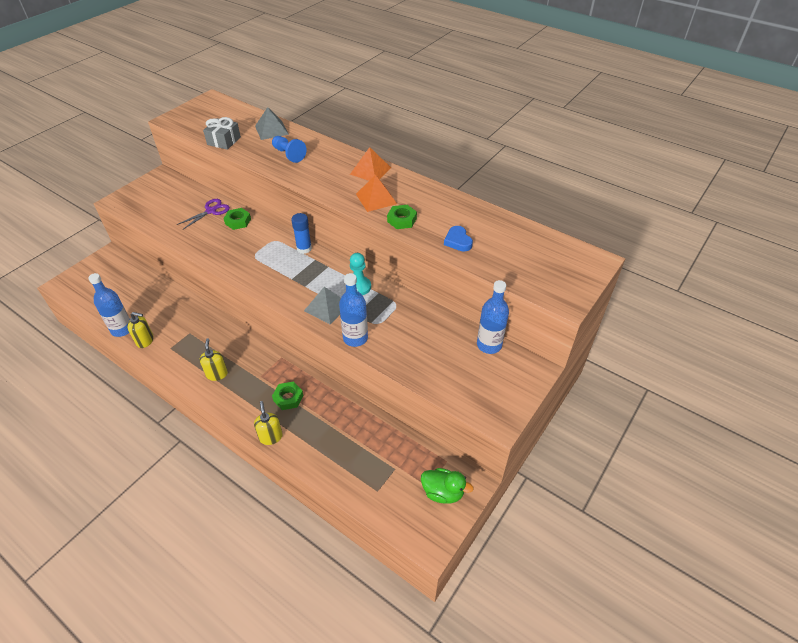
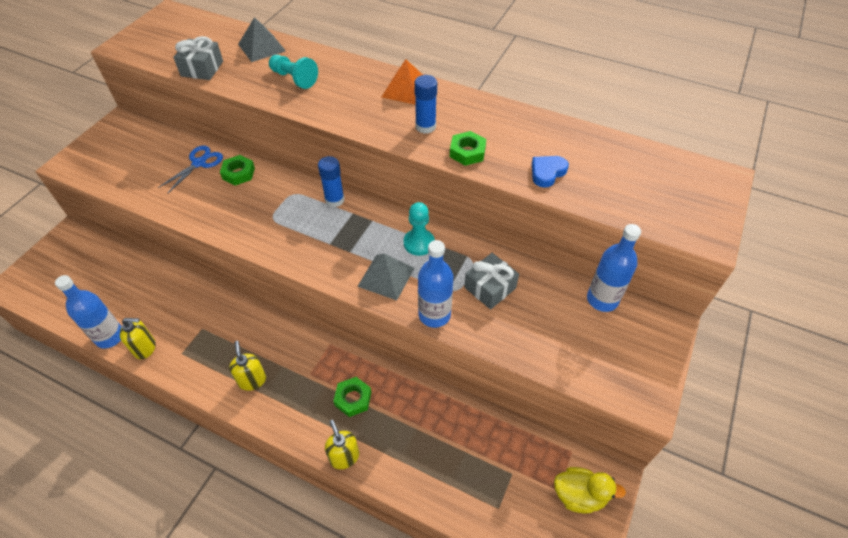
camera: 10 degrees left, 5 degrees up
purple scissors [177,199,230,229] -> blue scissors [158,145,223,194]
blue pawn [272,136,307,163] -> turquoise pawn [269,55,318,89]
orange pyramid [356,175,397,212] -> blue glue stick [414,75,437,134]
green duck [421,468,474,504] -> yellow duck [554,467,626,514]
blue heart [444,226,473,251] -> blue heart turned 75 degrees clockwise [532,156,569,188]
none -> grey gift [464,253,519,309]

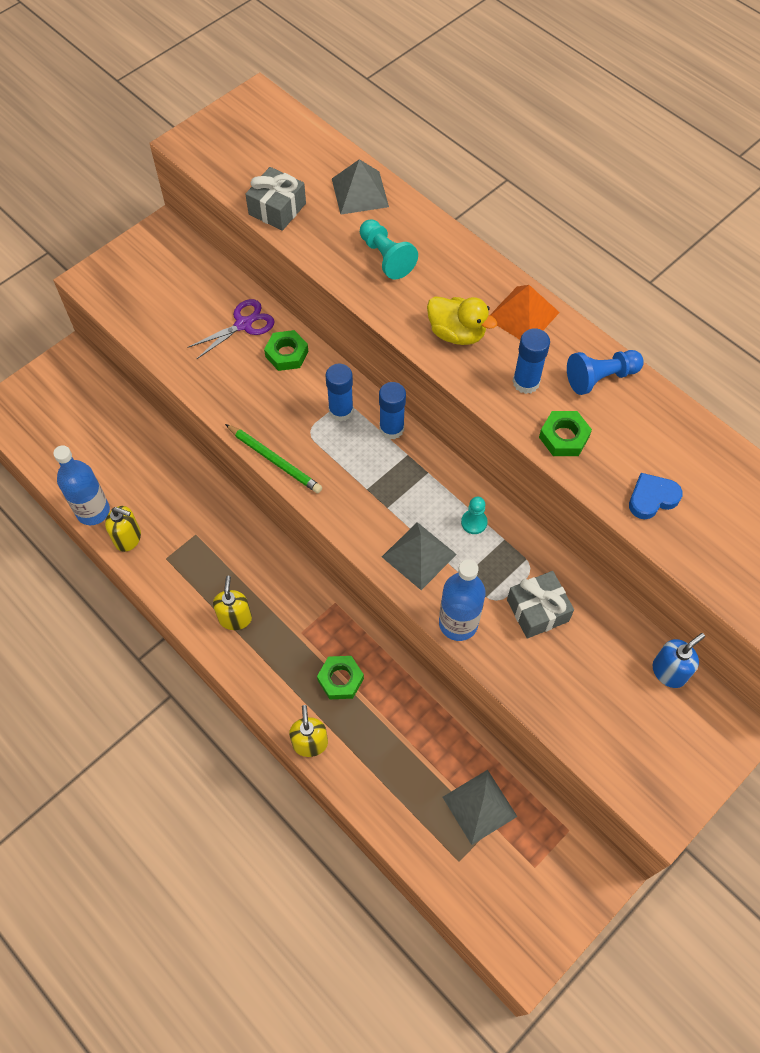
camera: 20 degrees right, 10 degrees up
blue scissors [158,145,223,194] -> purple scissors [187,299,275,359]
turquoise pawn [404,202,435,256] -> turquoise pawn [461,497,488,534], size x0.66
yellow duck [554,467,626,514] -> yellow duck moved to [427,296,497,345]
blue bottle [587,224,641,312] -> blue soap dispenser [653,633,705,688]
none -> green pencil [225,424,322,493]
none -> blue glue stick [326,364,354,422]
none -> grey pyramid [443,770,518,845]
none -> blue pawn [567,350,644,395]

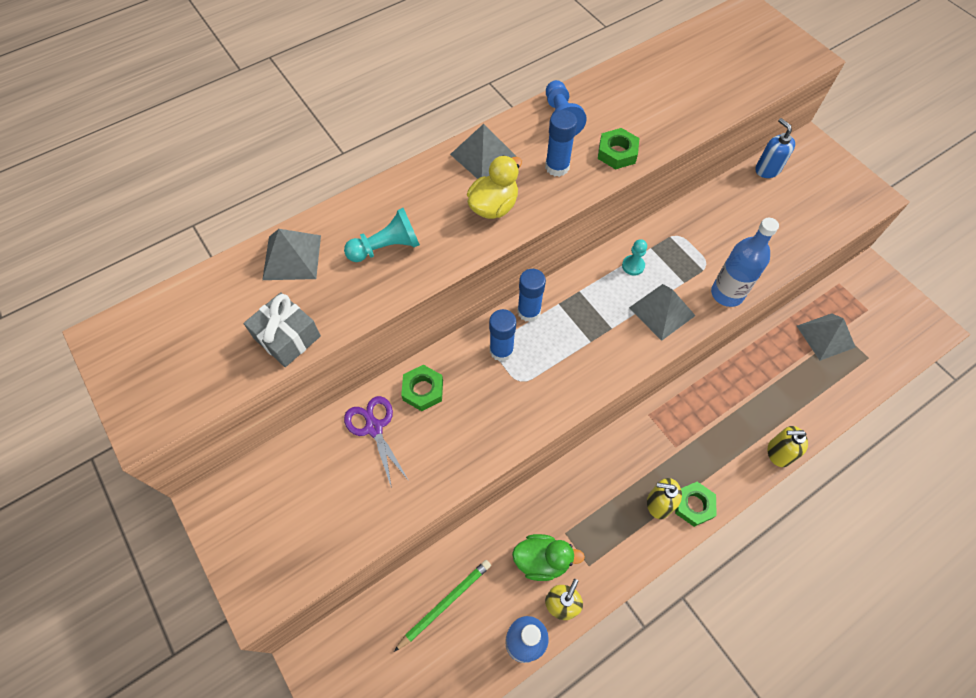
camera: 80 degrees left, 0 degrees up
green pencil [225,424,322,493] -> green pencil moved to [394,560,491,652]
green nut [317,656,364,699] -> green nut moved to [675,482,717,527]
orange pyramid [490,285,560,340] -> grey pyramid [450,124,517,179]
grey gift [507,571,574,639] -> none
blue heart [629,473,683,519] -> none
none -> green duck [512,534,585,581]

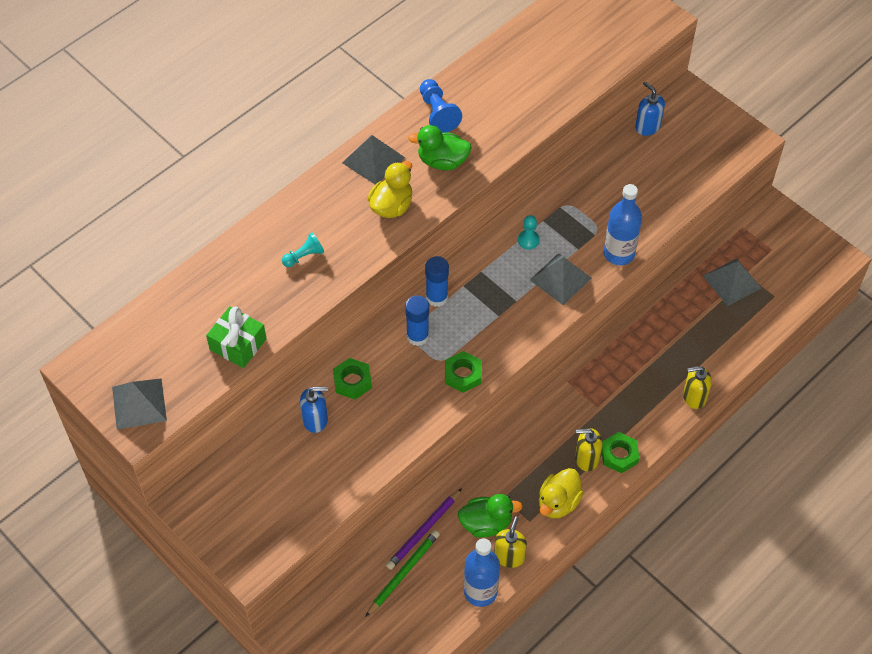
camera: 10 degrees left, 5 degrees down
grey gift [244,292,321,367] -> green gift [206,306,266,368]
grey pyramid [262,229,321,280] -> grey pyramid moved to [112,378,167,430]
turquoise pawn [344,208,420,262] -> turquoise pawn [282,233,324,267], size x0.66
purple scissors [344,396,409,488] -> blue soap dispenser [300,387,328,433]
blue glue stick [545,110,577,177] -> green duck [408,125,472,170]
green nut [598,128,640,170] -> green nut moved to [445,351,481,393]
none -> purple pencil [386,488,462,570]
none -> yellow duck [539,468,583,518]

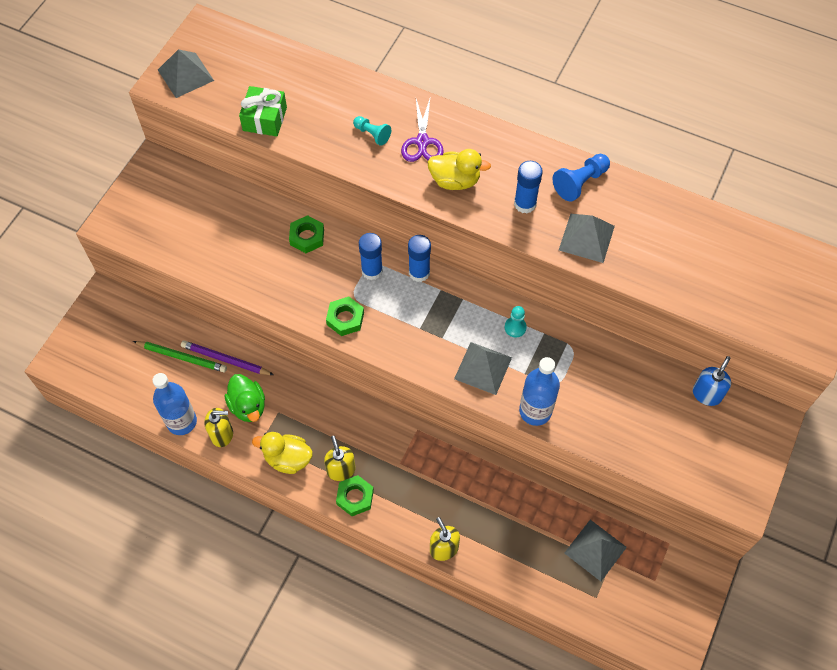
camera: 70 degrees right, 5 degrees up
blue soap dispenser [300,387,328,433] -> none
grey pyramid [342,135,405,184] -> grey pyramid moved to [559,214,615,263]
green duck [408,125,472,170] -> blue glue stick [514,161,543,214]
none -> purple scissors [401,96,444,162]

